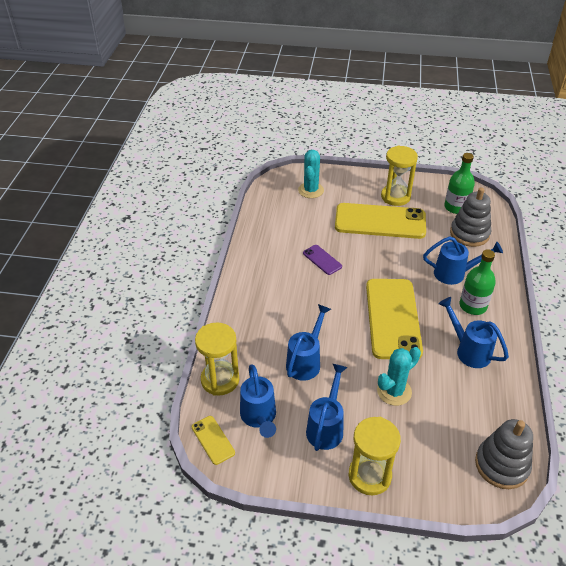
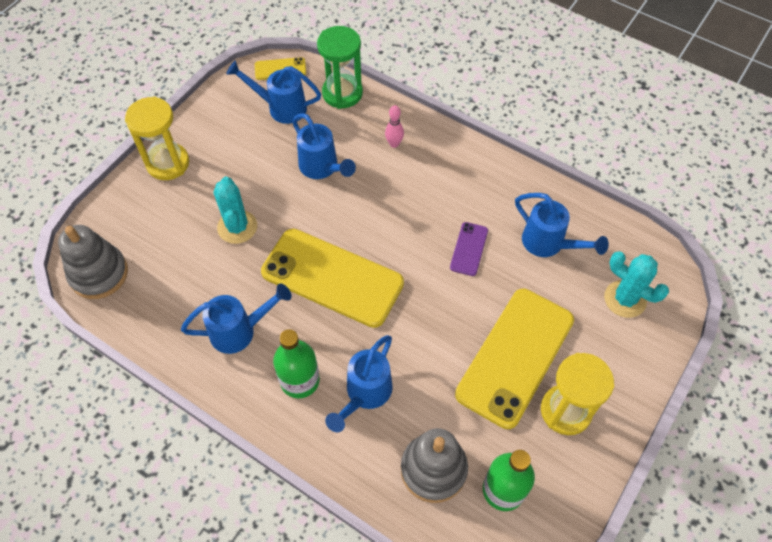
camera: 115 degrees right, 15 degrees up
yellow hourglass [195,323,239,396] -> green hourglass [317,26,363,109]
purple phone [303,245,342,275] -> purple phone turned 60 degrees counterclockwise [450,222,488,276]
blue watering can [306,364,348,451] -> blue watering can moved to [515,193,609,257]
none -> pink bowling pin [385,105,404,148]

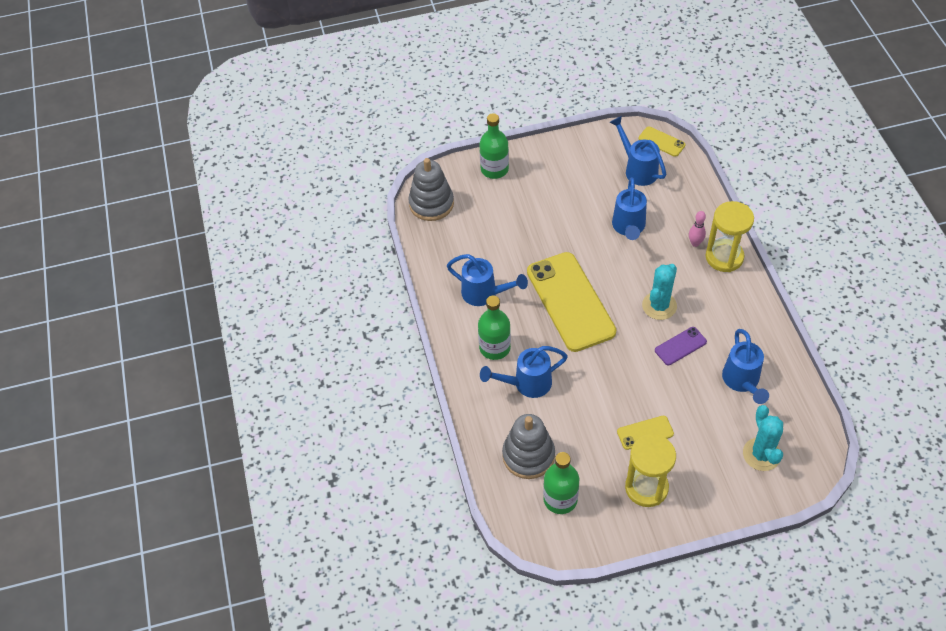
camera: 45 degrees right, 5 degrees down
yellow hourglass [125,97,189,180] -> yellow hourglass moved to [706,201,754,272]
turquoise cactus [214,176,257,244] -> turquoise cactus moved to [642,264,677,320]
green hourglass [317,26,363,109] -> none
yellow phone [455,289,574,429] -> yellow phone [617,416,674,450], size x0.44
none -> green bottle [479,113,509,179]

